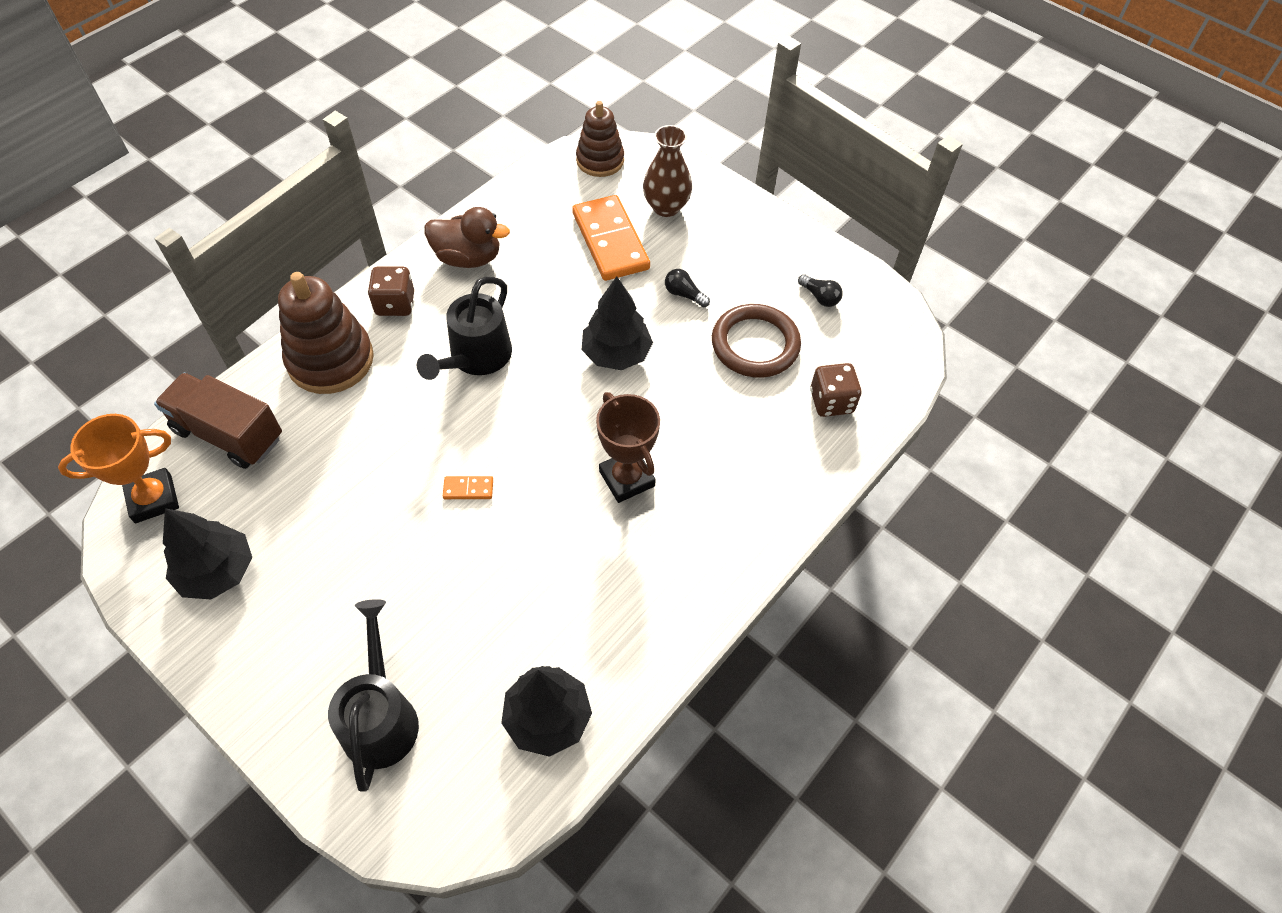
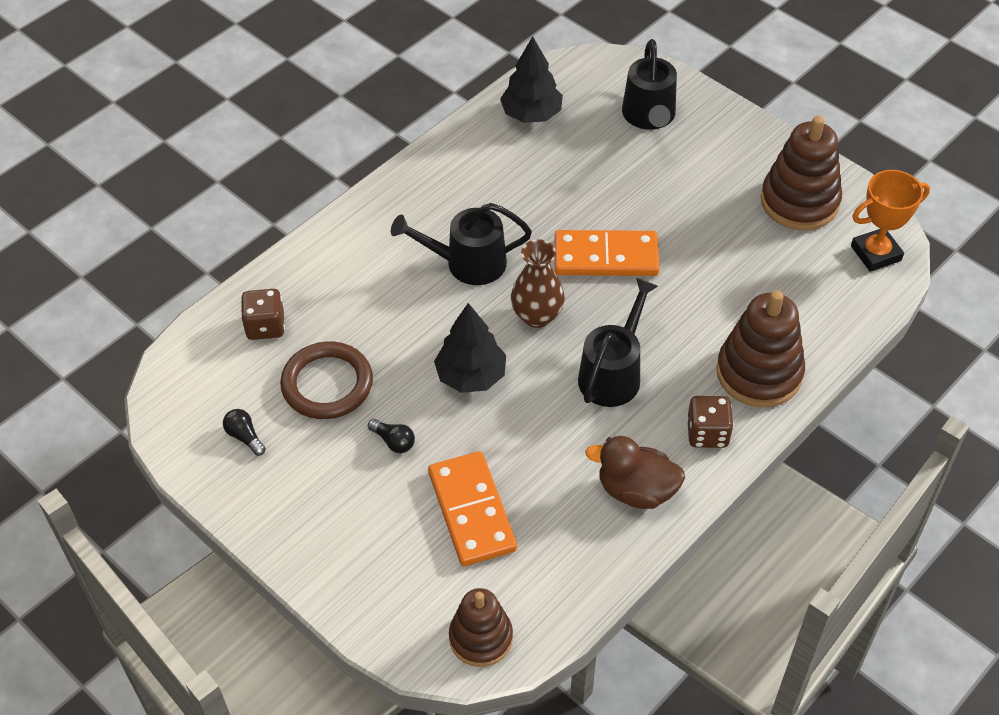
camera: 175 degrees left, 5 degrees down
brown truck [154,373,282,469] -> none
black tree [163,508,252,600] -> brown stacking toy [761,116,842,230]
orange domino [443,476,493,499] -> orange domino [555,230,660,276], size x2.43
brown trophy [596,392,660,503] -> black watering can [391,203,532,285]
brown vase [643,125,692,217] -> brown vase moved to [511,239,565,328]

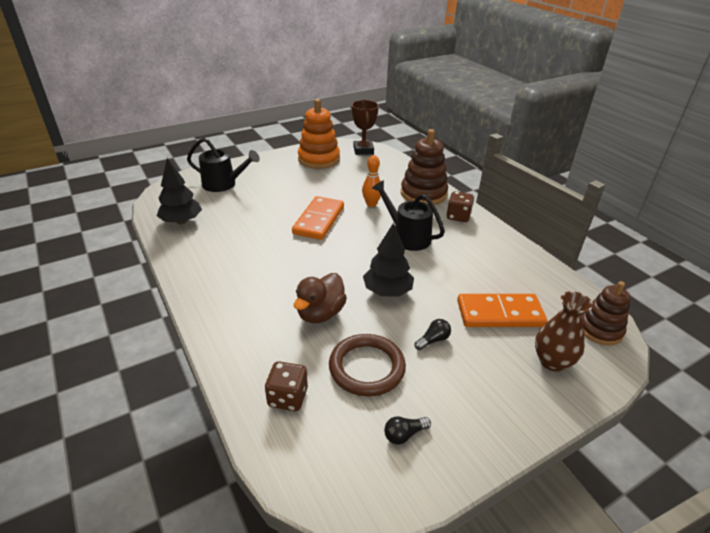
camera: 75 degrees left, 15 degrees down
black watering can [391,203,532,285] -> none
brown vase [511,239,565,328] -> brown vase moved to [535,291,593,372]
brown duck [585,436,685,509] -> brown duck moved to [294,273,347,323]
brown stacking toy [761,116,842,230] -> orange stacking toy [298,99,340,169]
orange trophy [851,170,930,272] -> brown trophy [352,100,379,155]
none -> orange bowling pin [362,155,381,207]

